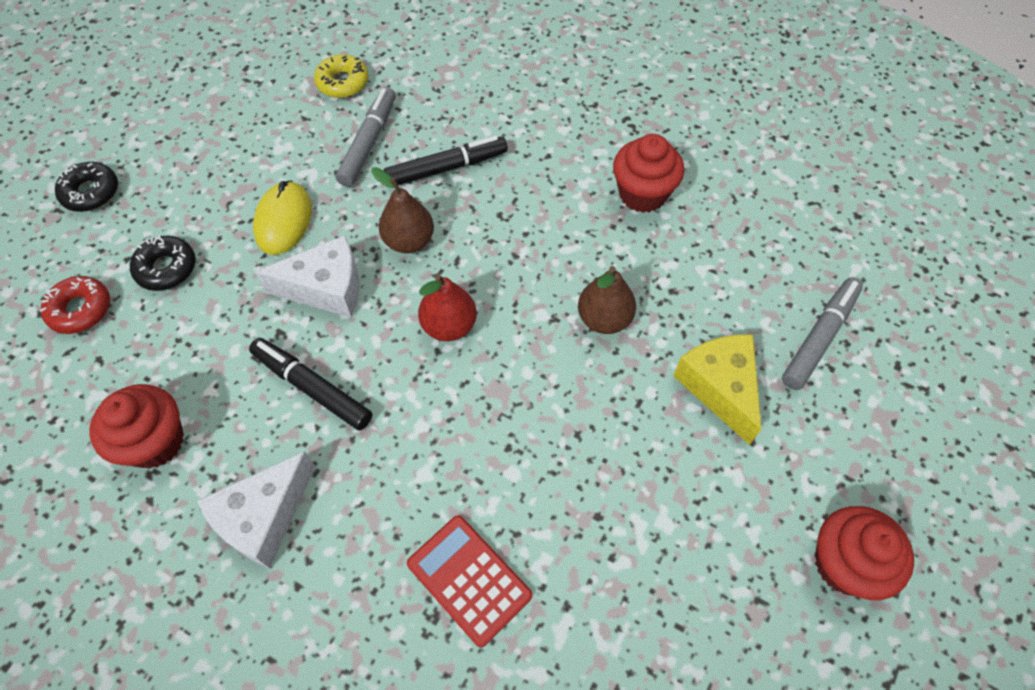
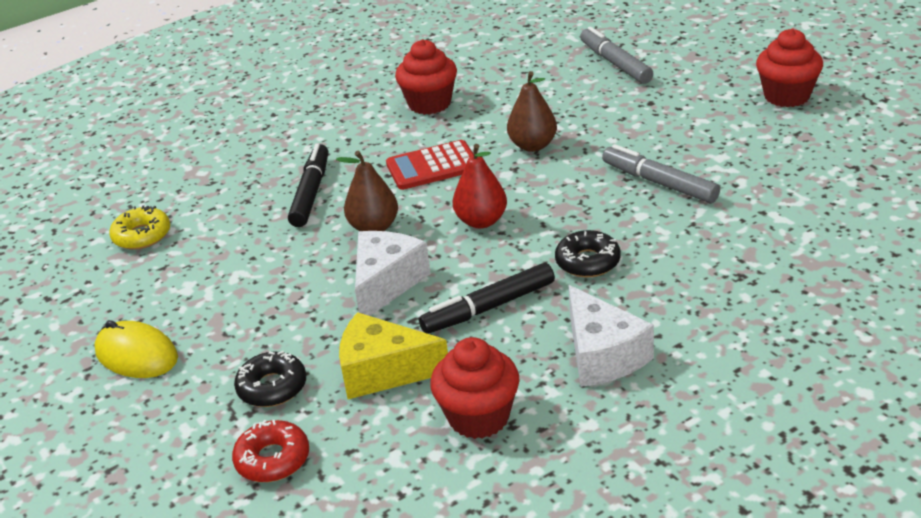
camera: 60 degrees left, 25 degrees down
black donut [55,162,118,212] -> black donut moved to [555,230,621,277]
yellow mouse [253,181,312,255] -> yellow mouse moved to [94,320,178,378]
grey marker [336,87,396,187] -> grey marker moved to [602,144,720,203]
red calculator [407,515,532,647] -> red calculator moved to [386,140,474,190]
yellow cheese [673,334,761,445] -> yellow cheese moved to [339,312,448,399]

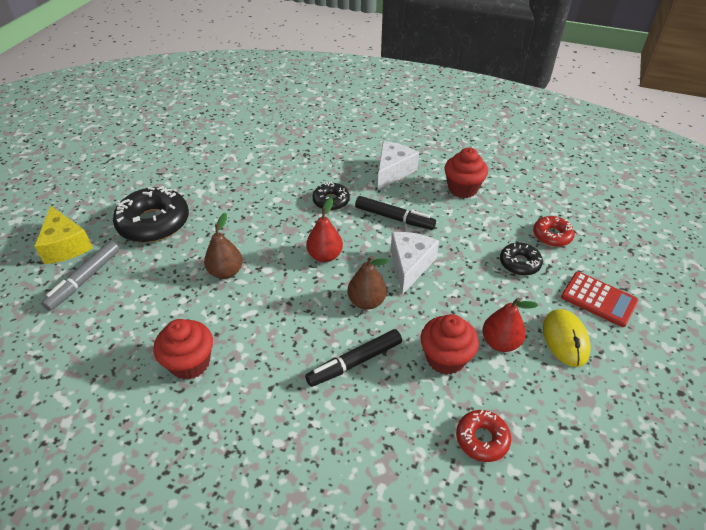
camera: 130 degrees left, 10 degrees up
yellow donut [109,205,170,250] -> red donut [456,410,511,462]
yellow cheese [339,312,448,399] -> yellow cheese moved to [34,206,93,264]
white cheese [355,231,431,316] -> white cheese turned 120 degrees clockwise [391,232,439,295]
red calculator [386,140,474,190] -> red calculator moved to [561,272,639,327]
grey marker [602,144,720,203] -> none
red cupcake [756,29,823,107] -> red cupcake moved to [421,314,479,375]
none -> black donut [113,186,189,243]
none -> red pear [482,298,538,352]

